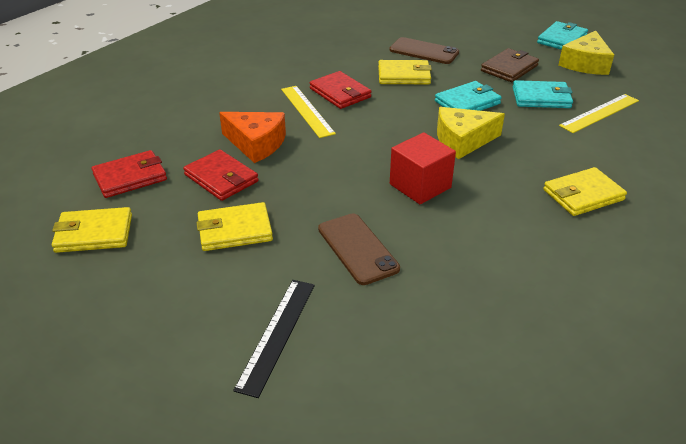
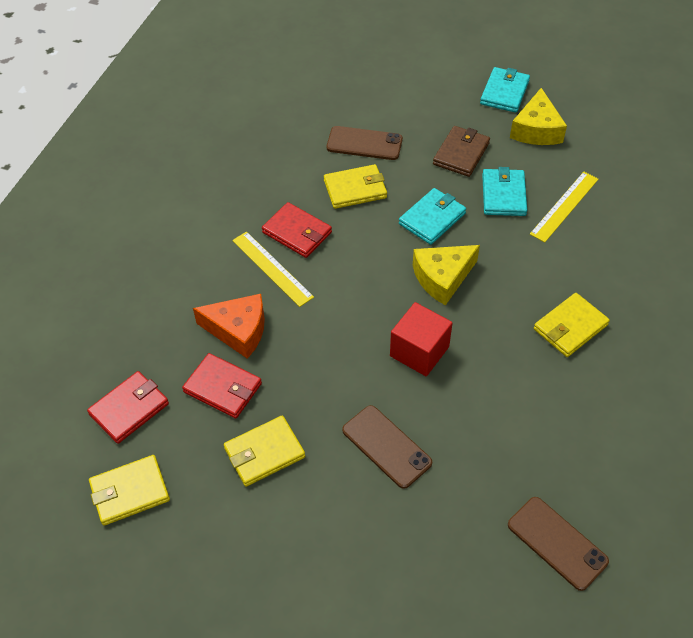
camera: 15 degrees left, 15 degrees up
black ruler [233,280,315,398] -> none
turquoise wallet [513,80,573,108] -> turquoise wallet turned 75 degrees counterclockwise [482,167,527,216]
none -> brown phone [508,497,609,591]

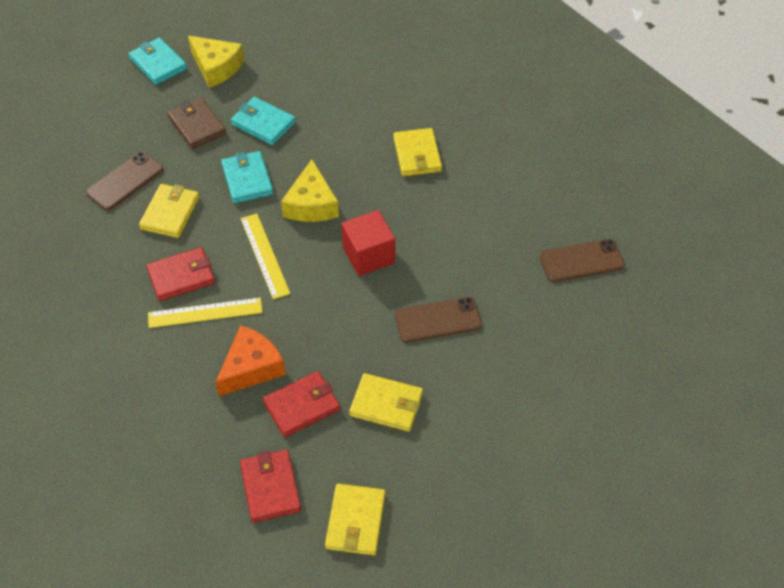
camera: 60 degrees left, 0 degrees up
yellow wallet [224,416,305,487] -> yellow wallet turned 75 degrees counterclockwise [349,373,423,432]
yellow ruler [530,172,599,242] -> yellow ruler moved to [241,214,290,299]

